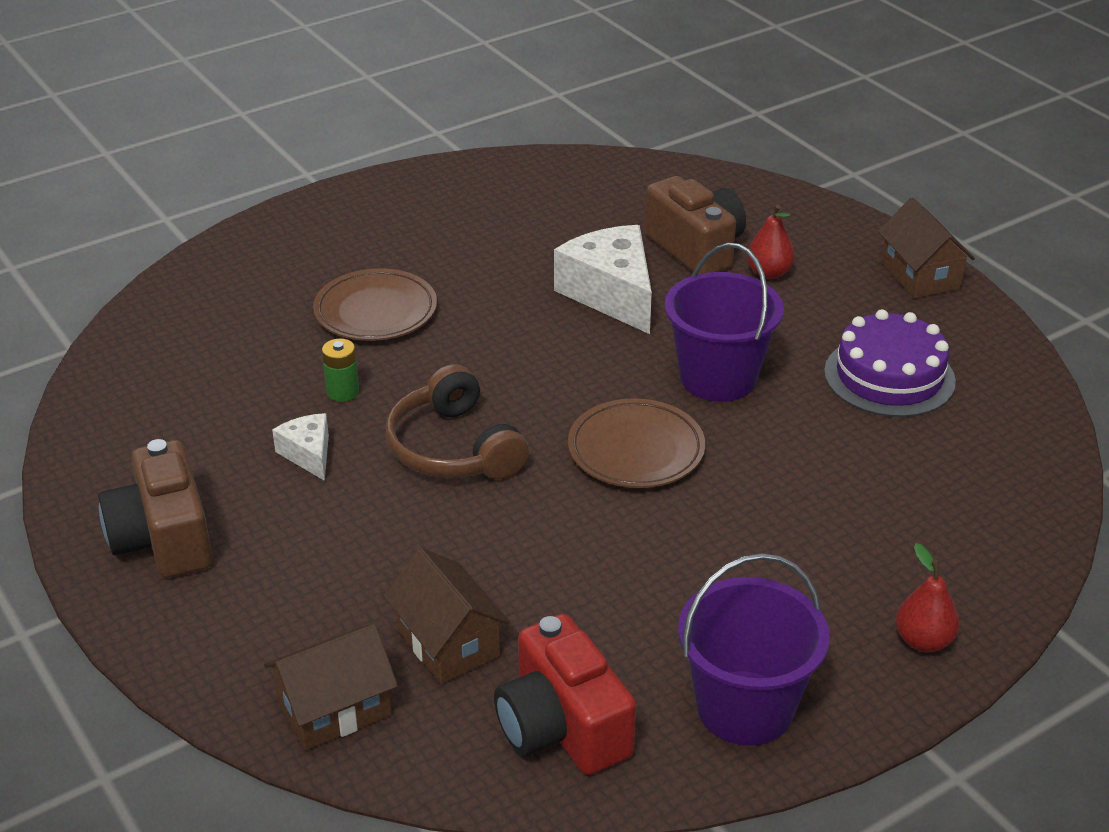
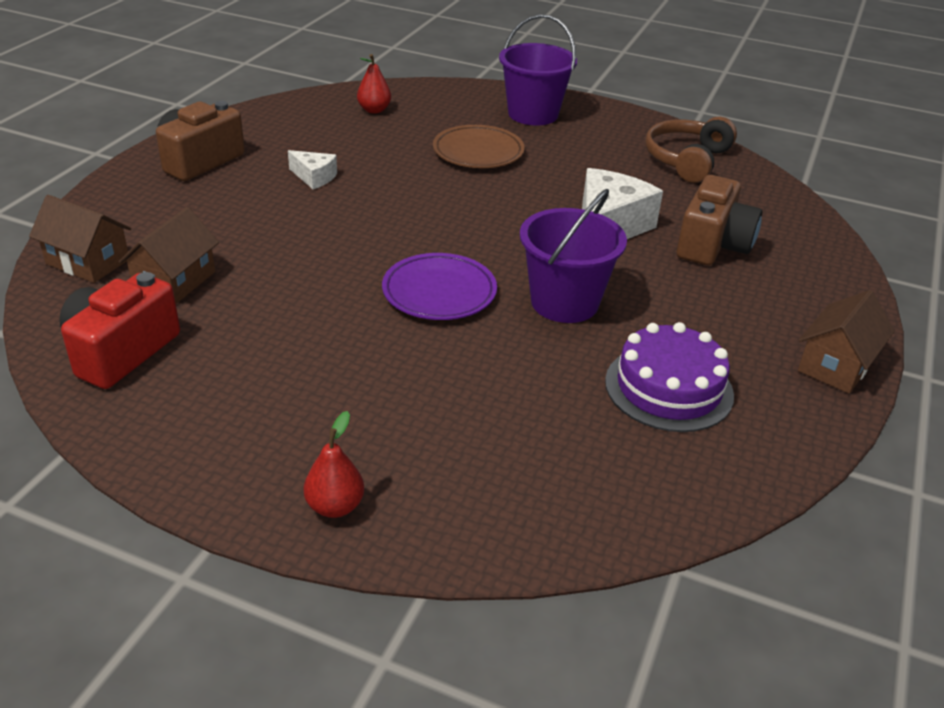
camera: 55 degrees right, 0 degrees up
white cheese [272,413,329,481] -> white cheese turned 90 degrees clockwise [288,150,337,189]
green battery [322,339,359,402] -> none
brown headphones [386,364,529,479] -> brown headphones moved to [645,116,737,183]
brown plate [568,398,705,488] -> purple plate [382,253,497,320]
purple bucket [678,553,830,746] -> purple bucket moved to [499,14,577,125]
red pear [747,205,795,279] -> red pear moved to [357,54,391,114]

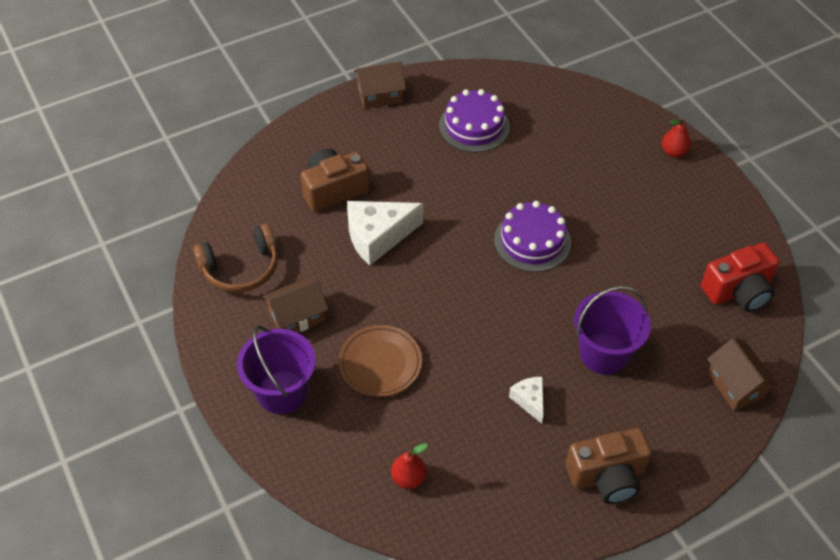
camera: 140 degrees left, 15 degrees up
brown house [119,207,219,304] -> brown house moved to [262,277,328,333]
purple plate [382,253,497,320] -> purple cake [494,201,571,272]
purple bucket [520,189,627,323] -> purple bucket moved to [574,286,651,375]

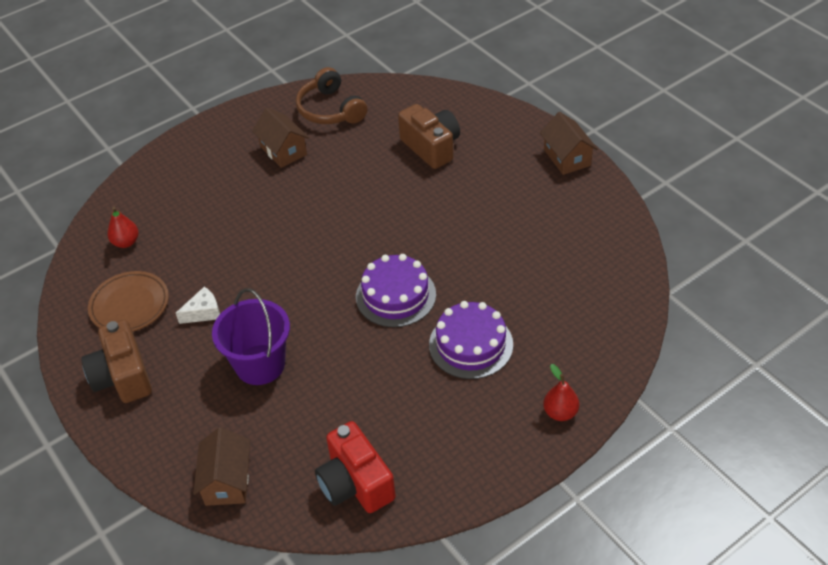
camera: 85 degrees right, 5 degrees down
purple bucket [237,325,316,414] -> none
brown plate [338,325,422,397] -> brown plate moved to [88,271,169,332]
white cheese [347,201,423,265] -> none
purple cake [439,89,510,153] -> purple cake moved to [429,301,513,379]
brown house [707,338,778,411] -> brown house turned 60 degrees counterclockwise [193,427,250,506]

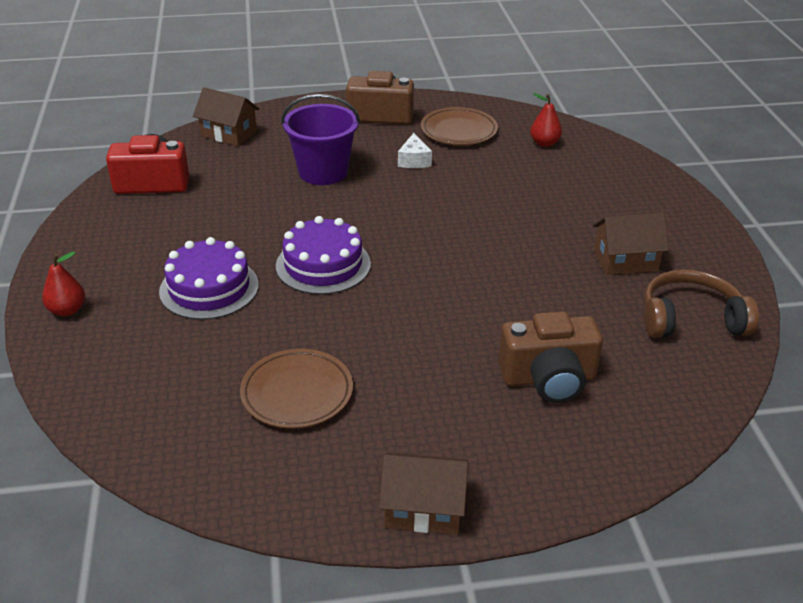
camera: 115 degrees right, 10 degrees down
none -> brown plate [240,349,353,429]

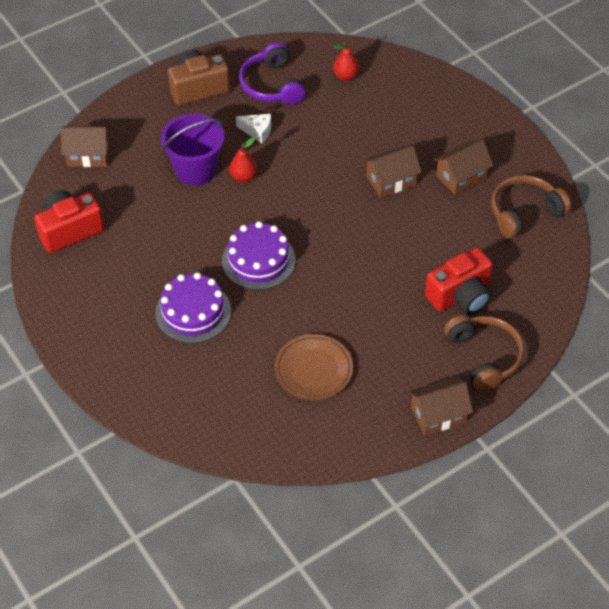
camera: 25 degrees left, 15 degrees up
red pear [42,252,85,316] -> red pear moved to [229,137,257,182]
white cheese [398,133,432,168] -> white cheese turned 45 degrees counterclockwise [236,114,271,143]
brown plate [421,107,498,145] -> purple headphones [239,42,305,105]
brown camera [498,311,603,403] -> red camera [425,248,493,314]
none -> brown house [363,145,422,198]
none -> brown headphones [444,315,525,392]

